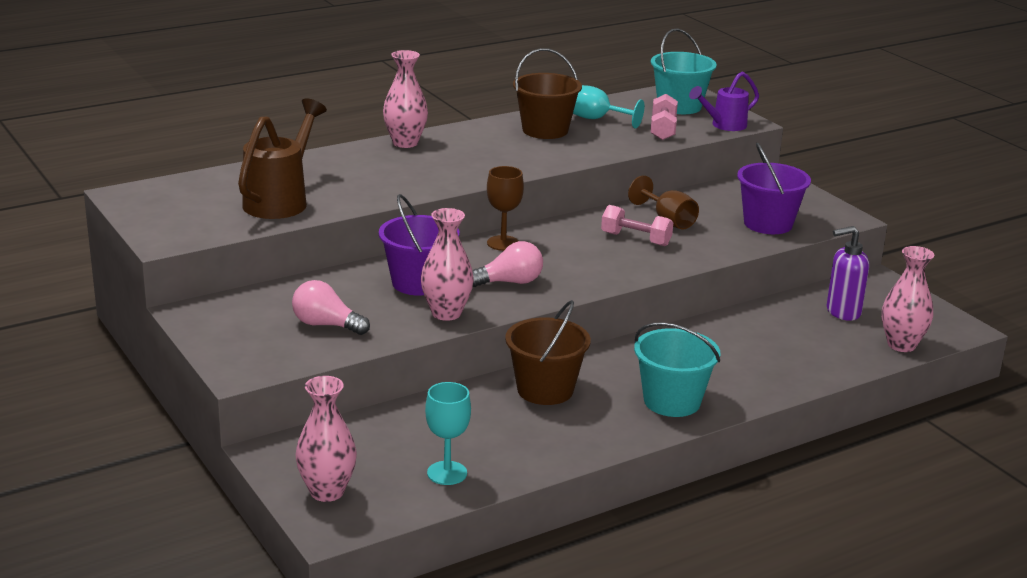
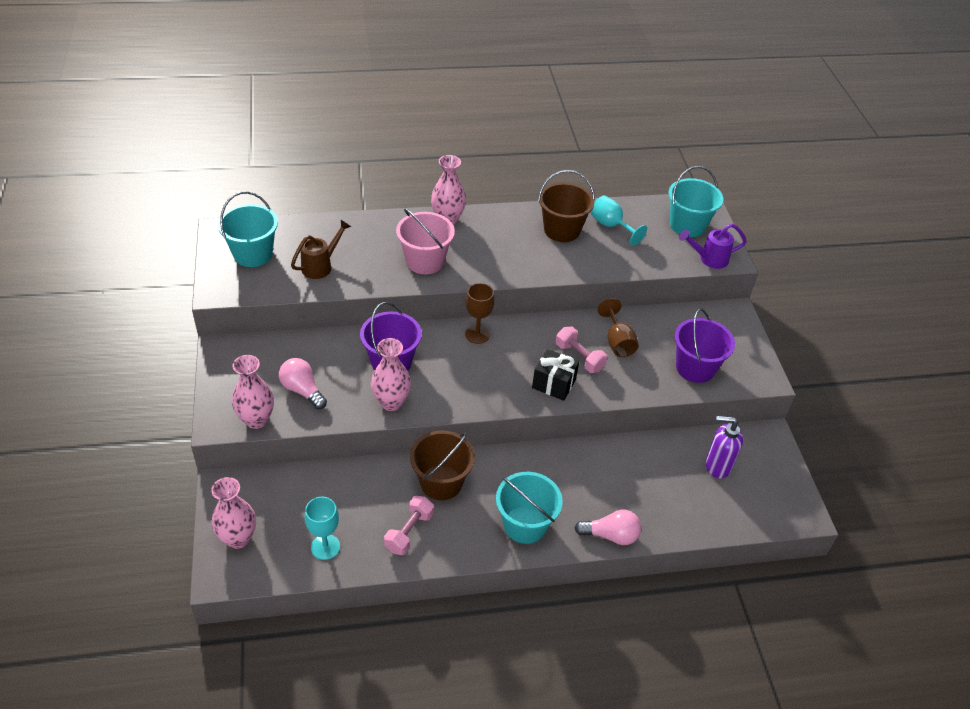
camera: 20 degrees right, 20 degrees up
brown watering can [238,98,327,219] -> brown watering can [291,220,351,279], size x0.63
pink light bulb [472,241,543,287] -> pink light bulb moved to [575,510,641,545]
pink dumbbell [650,94,678,140] -> pink dumbbell moved to [384,496,434,555]
pink vase [882,246,934,352] -> pink vase moved to [232,355,274,429]
none -> turquoise bucket [218,192,278,267]
none -> pink bucket [396,208,455,274]
none -> black gift [532,349,579,401]

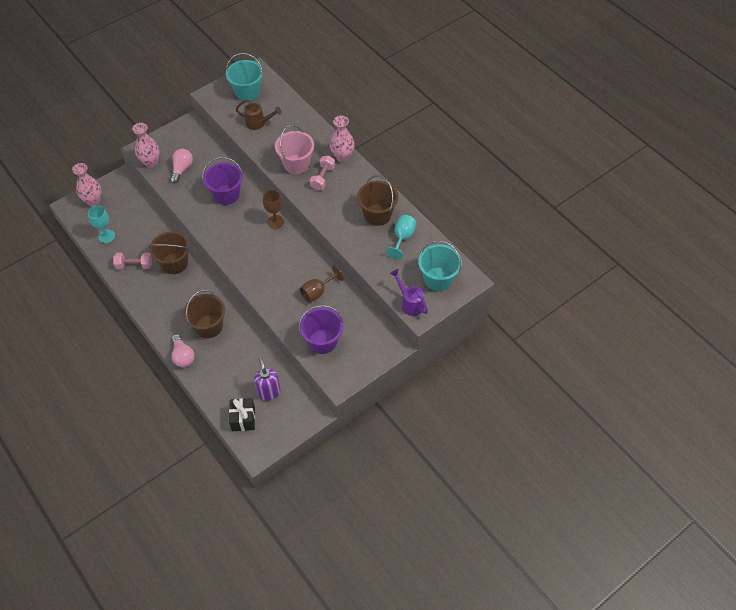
camera: 65 degrees right, 10 degrees up
pink vase [371,338,411,411] -> none
turquoise bucket [496,472,563,544] -> none
black gift [532,349,579,401] -> black gift moved to [229,398,255,431]
pink dumbbell [556,327,607,373] -> pink dumbbell moved to [310,155,335,190]
none -> brown bucket [183,290,225,338]

